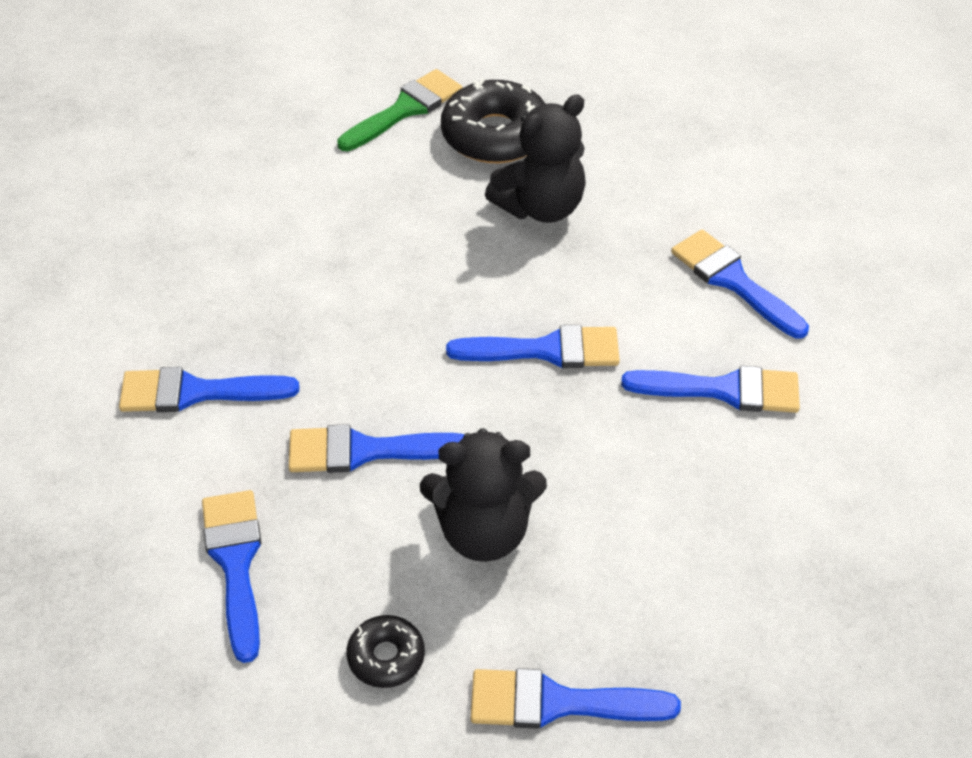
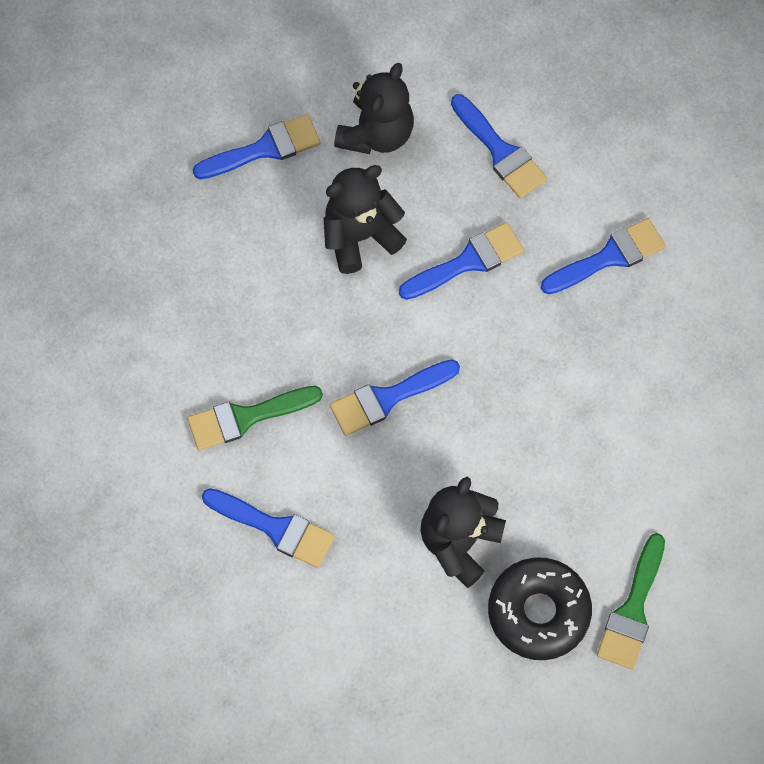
camera: 155 degrees right, 20 degrees up
black donut [347,615,425,688] -> black teddy bear [334,63,414,154]
blue brush [621,366,800,413] -> green brush [187,386,323,451]

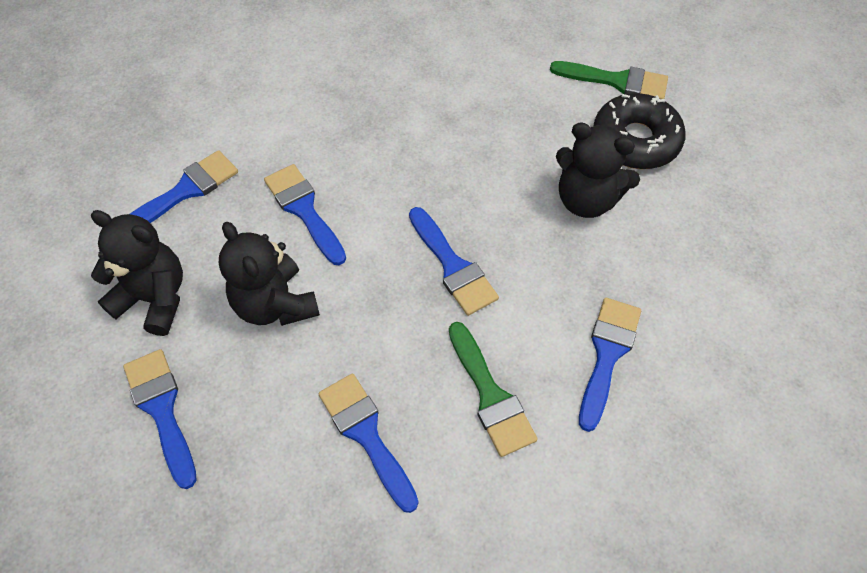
camera: 95 degrees left, 10 degrees down
blue brush [541,218,666,294] -> blue brush moved to [318,373,419,513]

